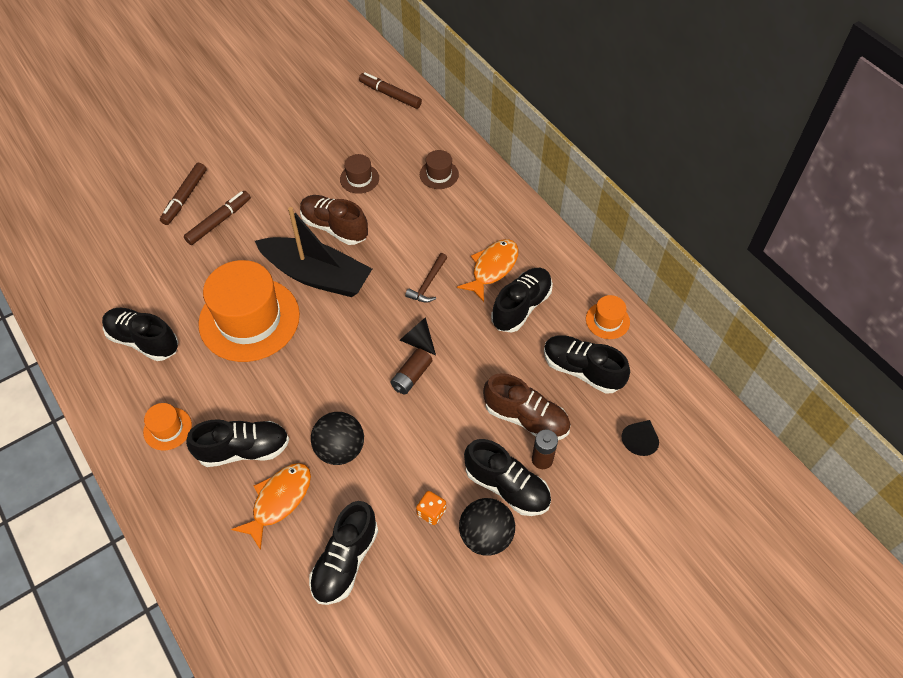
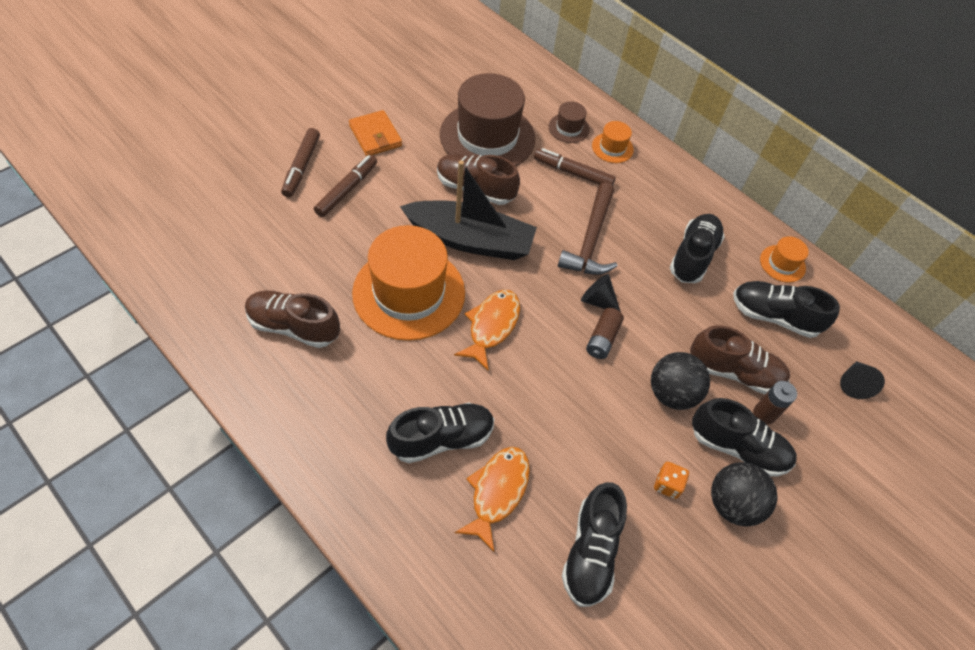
camera: 15 degrees left, 0 degrees up
black shoe [102,308,178,361] -> brown shoe [245,290,340,348]
orange hat [143,403,192,450] -> orange hat moved to [592,121,634,163]
black ball [311,412,364,465] -> black ball moved to [651,352,710,410]
brown hat [340,154,379,194] -> brown hat [440,73,535,166], size x2.27
brown marker [359,72,422,109] -> brown marker moved to [534,148,616,186]
brown hammer [405,253,447,303] -> brown hammer [558,182,617,275], size x1.74
orange fish [457,239,519,302] -> orange fish moved to [454,290,520,371]
none -> orange wallet [349,110,402,156]

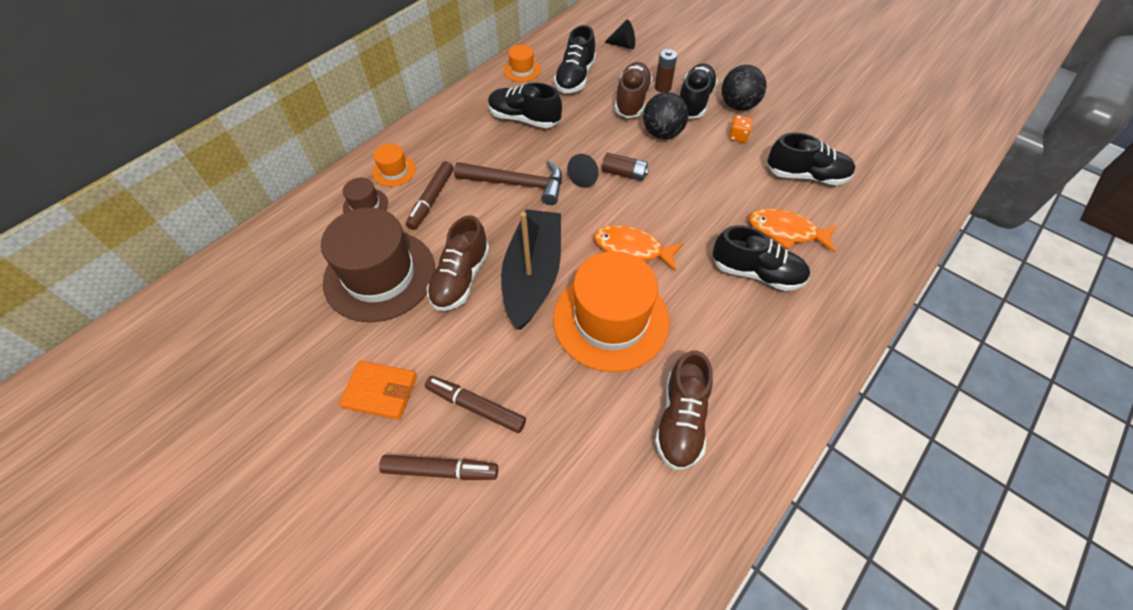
camera: 90 degrees left, 0 degrees up
orange wallet [349,110,402,156] -> orange wallet turned 45 degrees clockwise [339,361,417,420]
black shoe [386,403,494,463] -> black shoe turned 135 degrees clockwise [713,226,810,291]

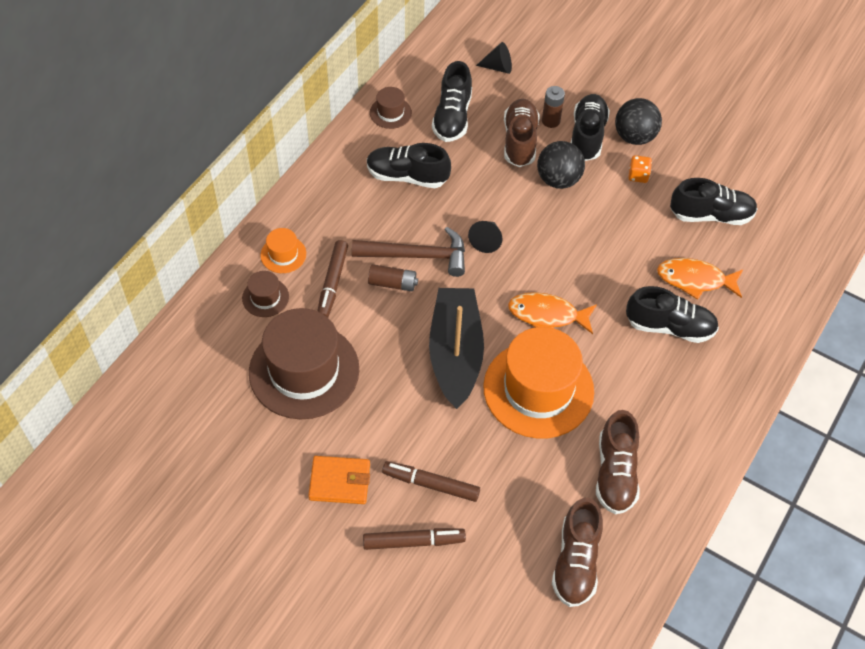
camera: 10 degrees left, 0 degrees up
brown shoe [427,215,490,311] -> brown shoe moved to [552,498,603,607]
orange hat [504,45,541,82] -> brown hat [370,87,412,129]
brown battery [602,152,649,181] -> brown battery moved to [368,264,418,291]

